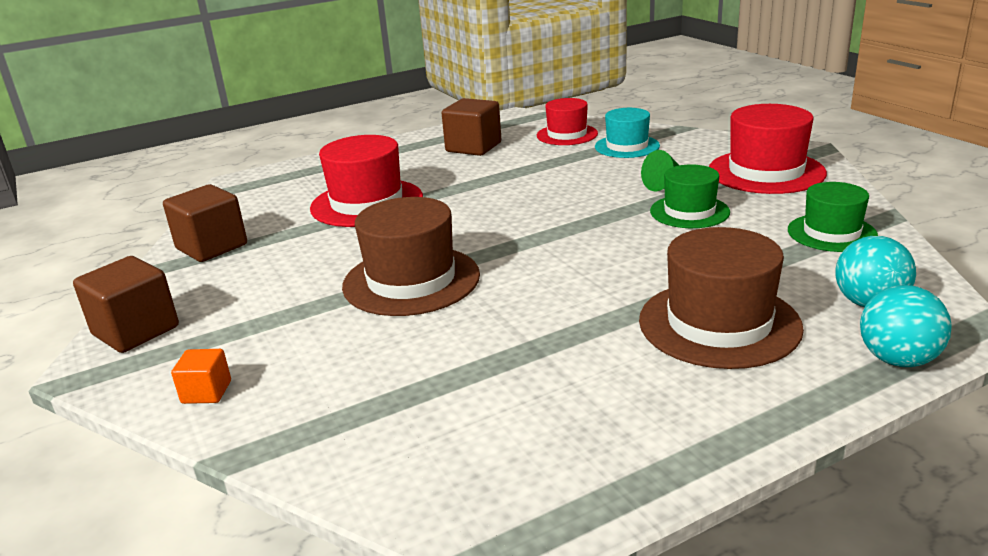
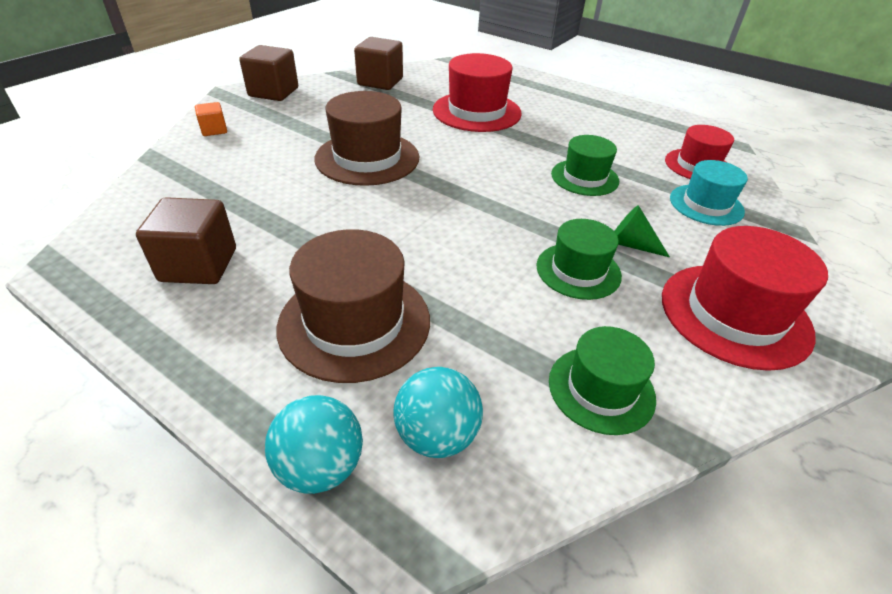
camera: 60 degrees right, 15 degrees up
brown cube [442,98,501,156] -> brown cube moved to [136,197,236,284]
none -> green hat [551,135,619,196]

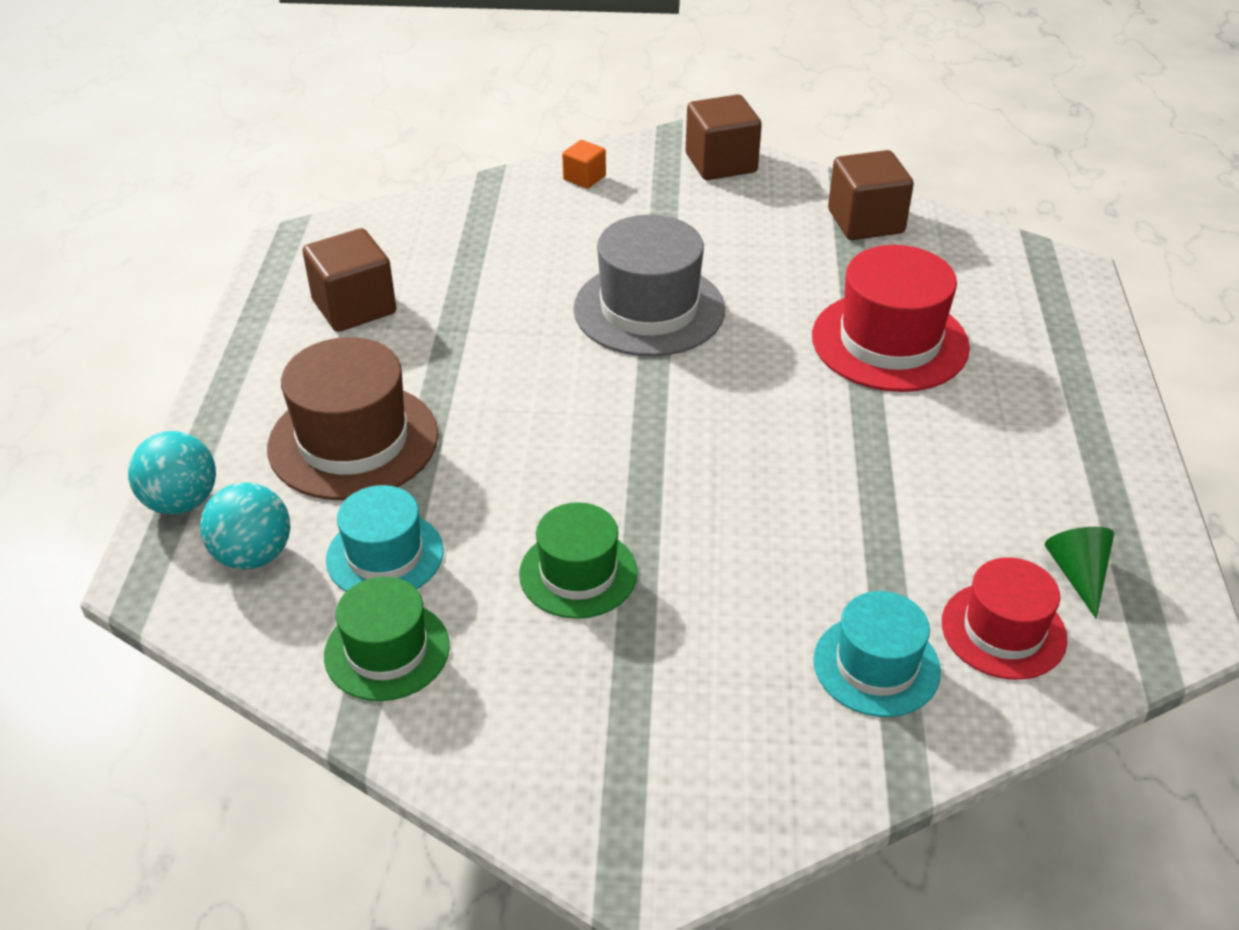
camera: 60 degrees right, 0 degrees up
brown hat [315,91,419,186] -> grey hat [573,215,725,357]
green hat [551,135,619,196] -> none
green cone [614,205,670,257] -> green cone moved to [1045,527,1114,619]
red hat [662,226,828,371] -> none
none -> turquoise hat [326,485,444,592]

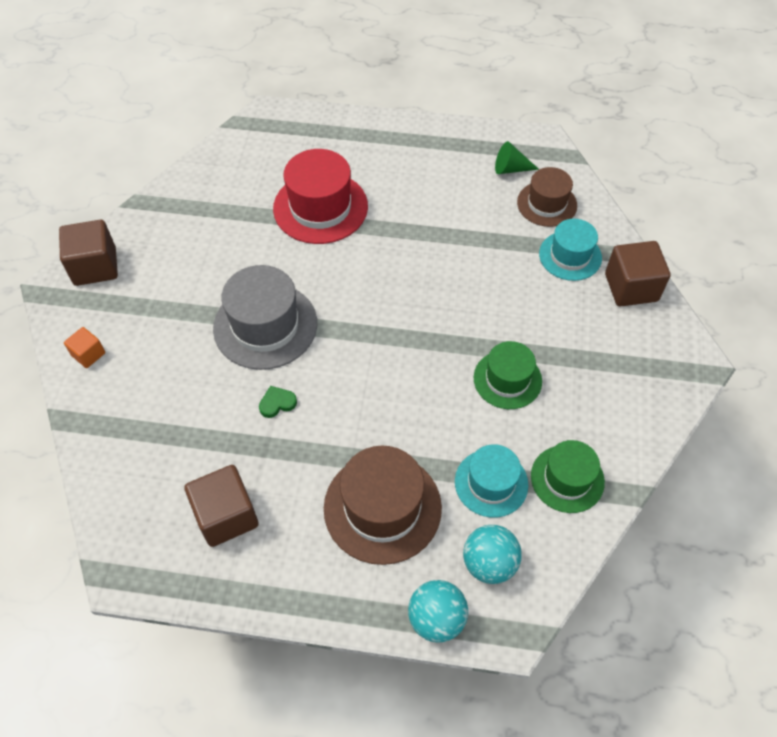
camera: 85 degrees left, 15 degrees up
brown cube [828,150,914,240] -> brown cube moved to [605,241,671,307]
red hat [942,557,1067,680] -> brown hat [517,167,577,227]
none -> green heart [259,386,297,418]

